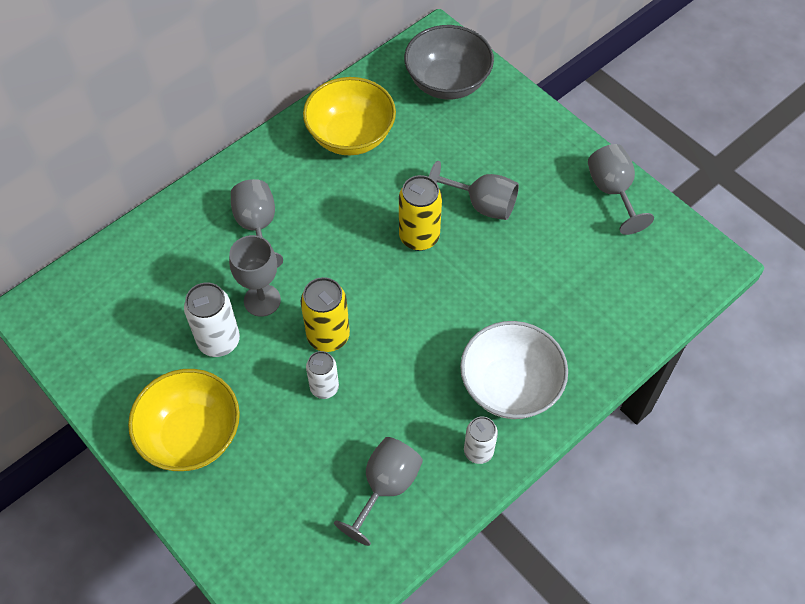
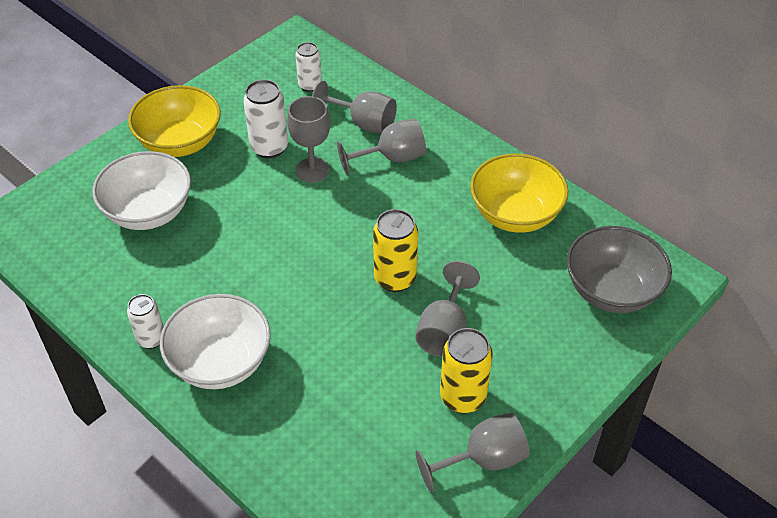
camera: 85 degrees right, 10 degrees down
yellow can [300,277,350,352] -> yellow can moved to [440,328,493,413]
white can [306,351,339,399] -> white can moved to [295,42,322,92]
grey goblet [334,437,423,546] -> grey goblet moved to [312,81,397,133]
none -> white bowl [92,151,191,230]

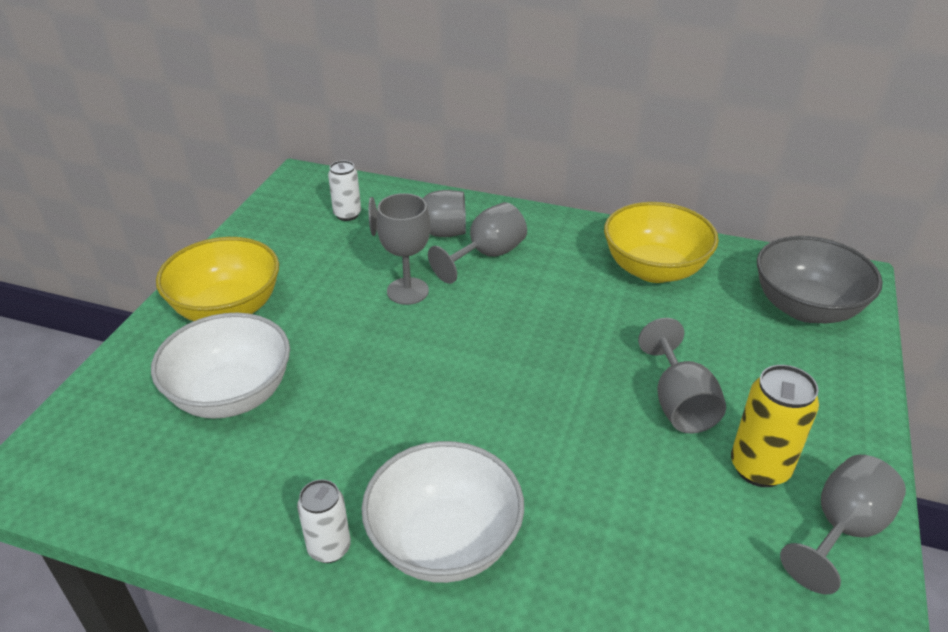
camera: 25 degrees left, 10 degrees down
white can [243,79,288,158] -> none
yellow can [373,209,418,292] -> none

